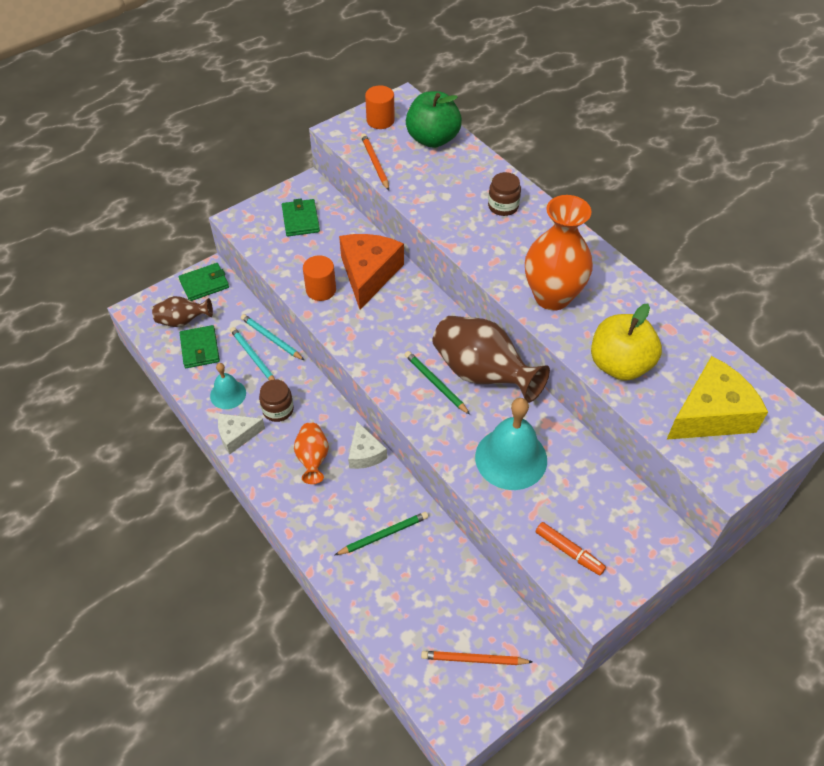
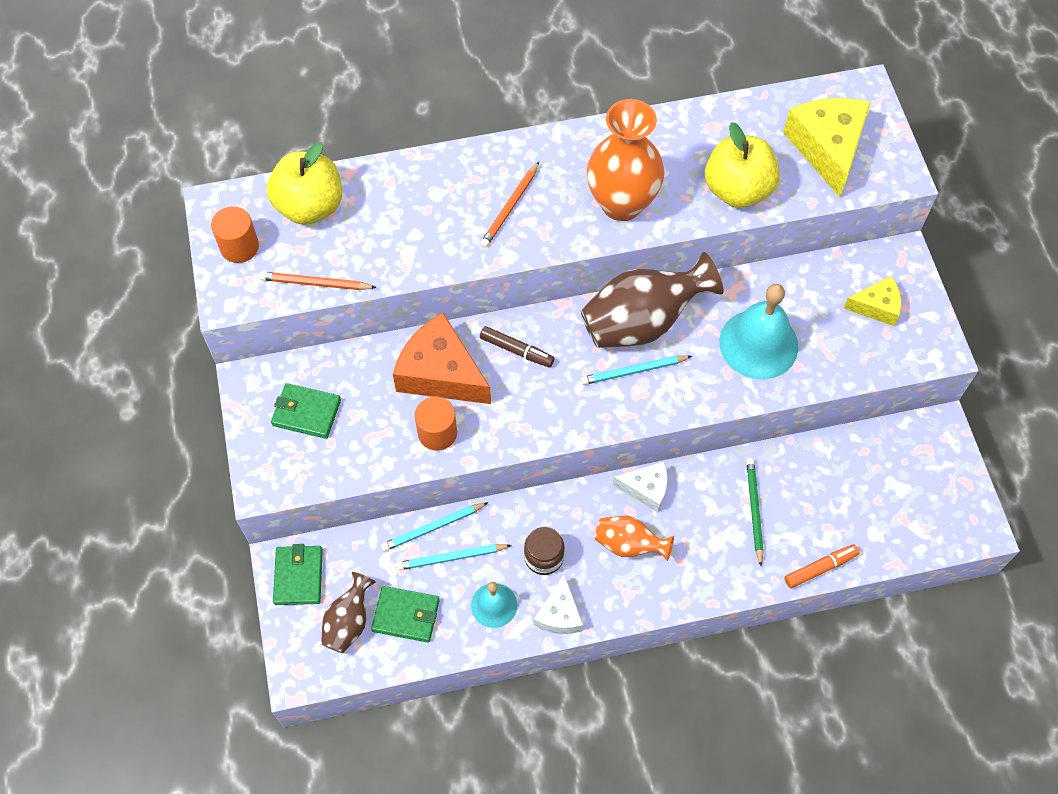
camera: 65 degrees left, 10 degrees up
green pencil [405,351,470,415] -> turquoise pencil [581,355,692,385]
green apple [406,91,462,148] -> yellow apple [267,142,342,225]
orange pencil [421,651,532,665] -> orange pencil moved to [480,162,539,248]
brown jar [488,172,521,216] -> none
orange marker [536,522,606,575] -> orange marker moved to [785,544,859,589]
none -> brown marker [480,326,555,367]
none -> yellow cheese [843,276,901,326]

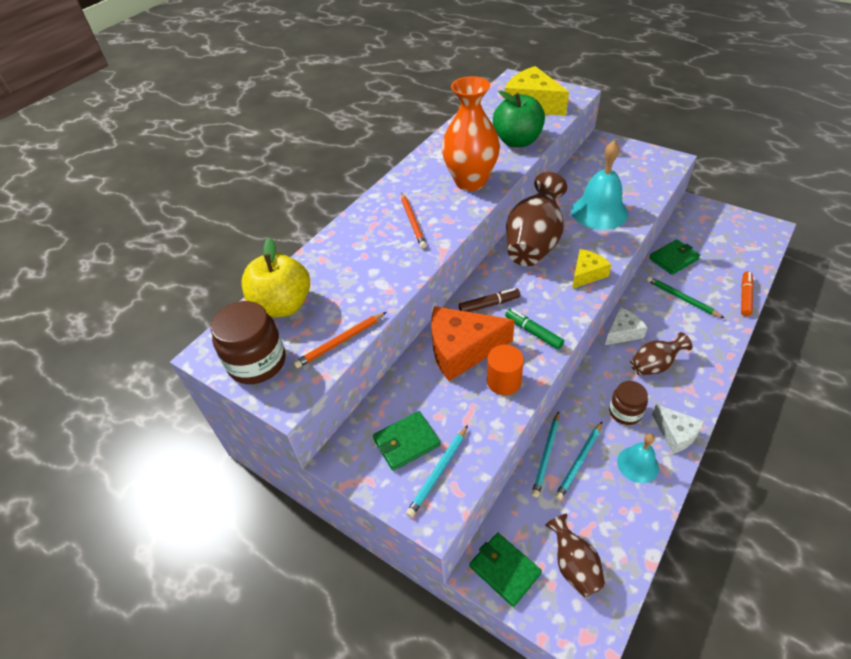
camera: 40 degrees left, 15 degrees down
orange cylinder [211,206,259,263] -> brown jar [210,301,285,384]
green wallet [371,586,440,642] -> green wallet moved to [649,239,700,275]
turquoise pencil [581,355,692,385] -> turquoise pencil moved to [406,425,468,517]
orange vase [595,516,674,561] -> brown vase [630,332,692,375]
yellow apple [705,122,780,208] -> green apple [493,91,545,147]
yellow cheese [843,276,901,326] -> yellow cheese moved to [572,249,612,289]
none -> green marker [505,309,564,350]

